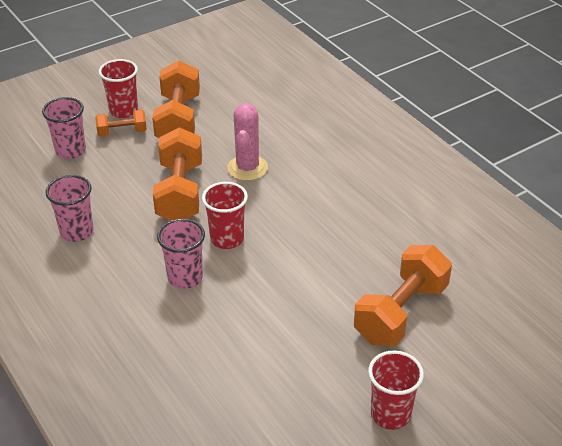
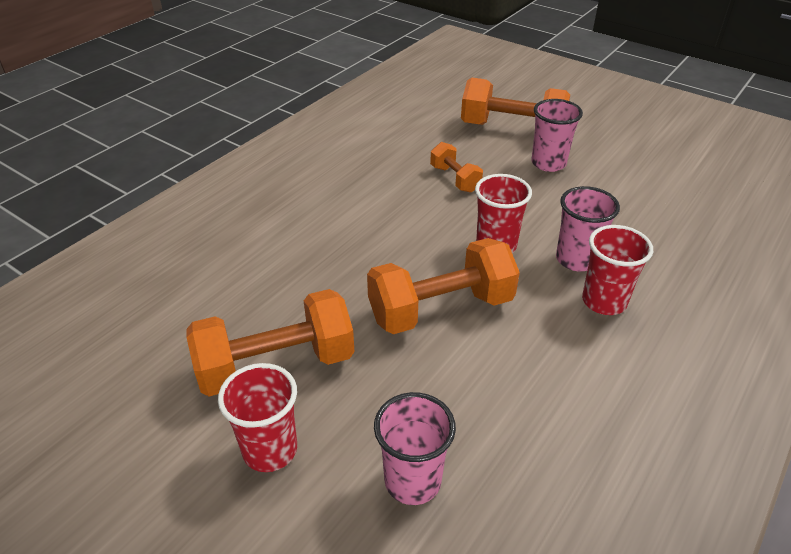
camera: 110 degrees left, 0 degrees up
pink cup [46,175,94,242] -> pink cup moved to [531,99,583,172]
orange dumbbell [95,110,147,137] -> orange dumbbell moved to [430,142,483,193]
pink cactus [227,103,268,181] -> none
red cup [368,350,424,430] -> red cup moved to [582,225,653,315]

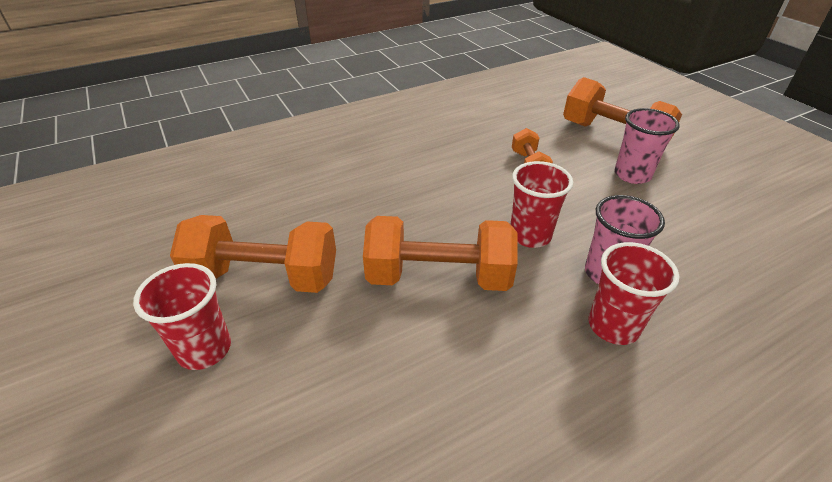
camera: 25 degrees right, 0 degrees up
pink cup [374,392,456,505] -> none

